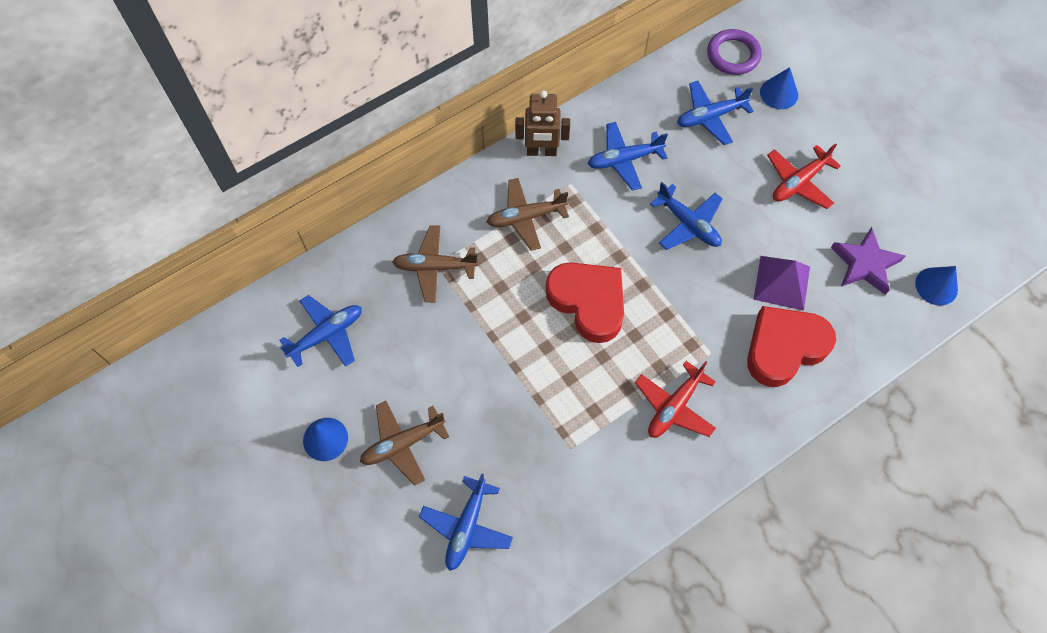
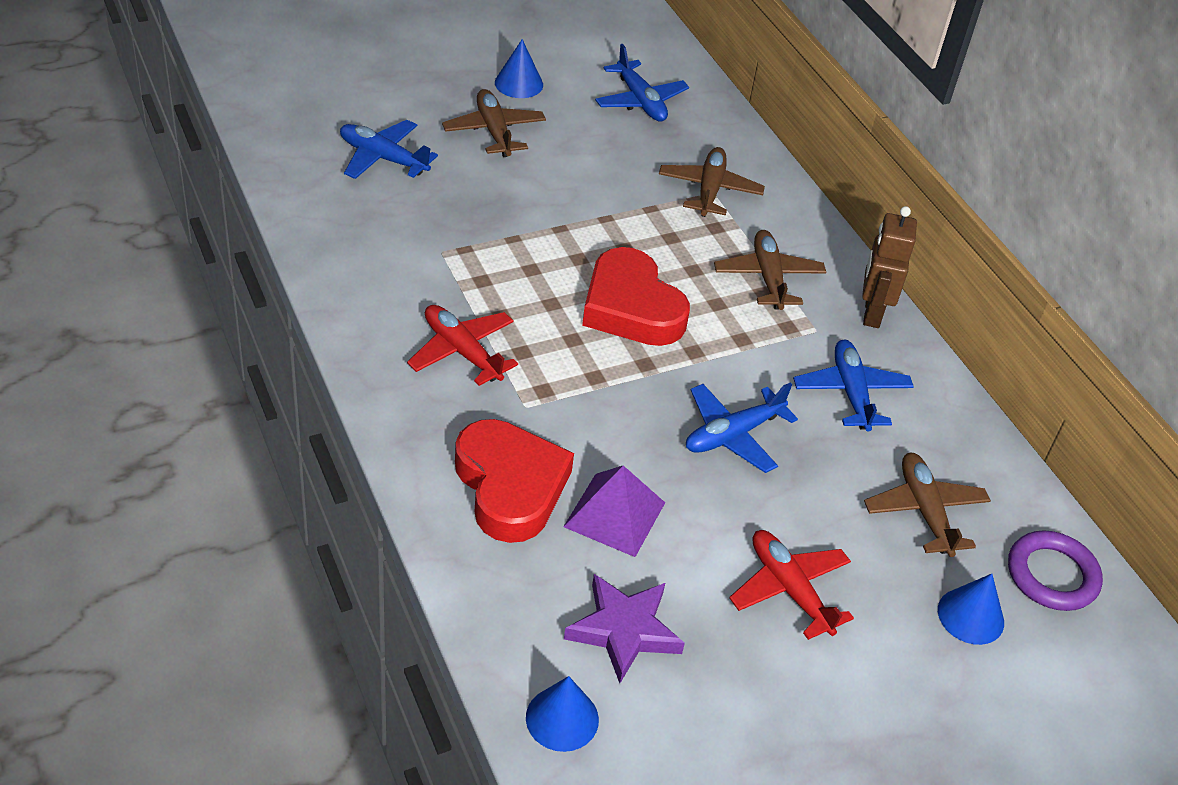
camera: 95 degrees right, 20 degrees down
red heart [546,262,624,343] -> red heart turned 90 degrees clockwise [582,247,690,346]
blue plane [677,81,754,145] -> brown plane [864,453,991,557]

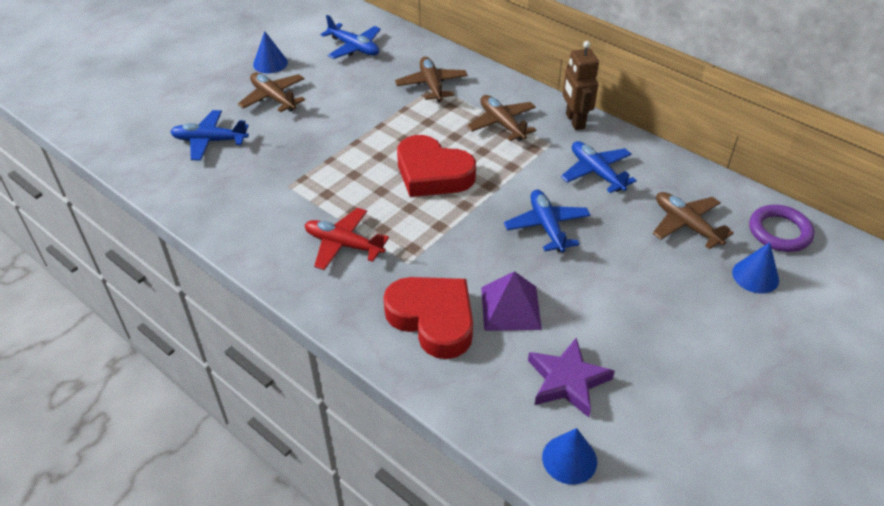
camera: 20 degrees left, 0 degrees up
blue plane [686,382,798,473] -> blue plane turned 135 degrees clockwise [504,190,591,253]
red plane [729,530,854,640] -> none

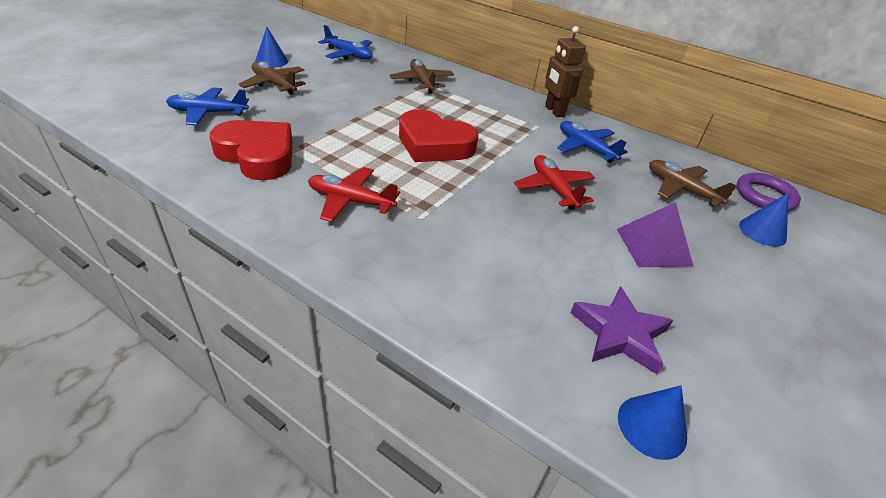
camera: 10 degrees left, 5 degrees down
red heart [383,277,473,359] -> red heart moved to [210,120,292,180]
brown plane [467,95,536,141] -> none
purple pyramid [481,271,542,331] -> purple pyramid moved to [617,202,693,267]
blue plane [504,190,591,253] -> red plane [514,155,595,210]

